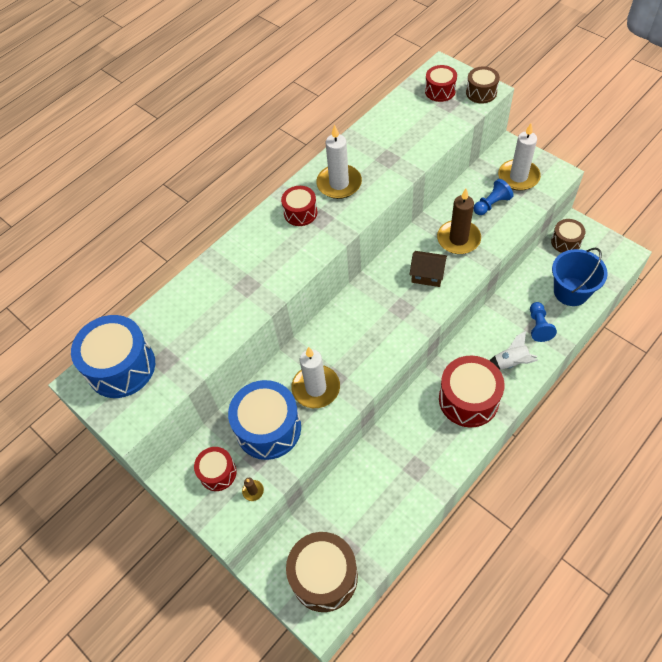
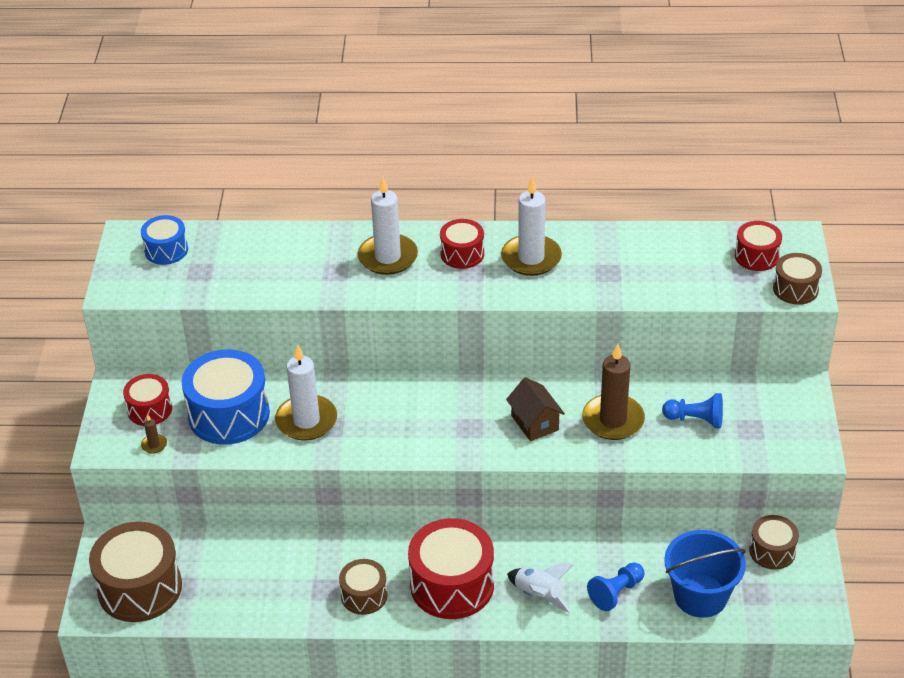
camera: 45 degrees right, 15 degrees down
blue drum [71,315,155,398] -> blue drum [141,215,188,265], size x0.55
white candle [498,123,541,191] -> white candle moved to [357,176,418,275]
none -> brown drum [339,559,388,615]

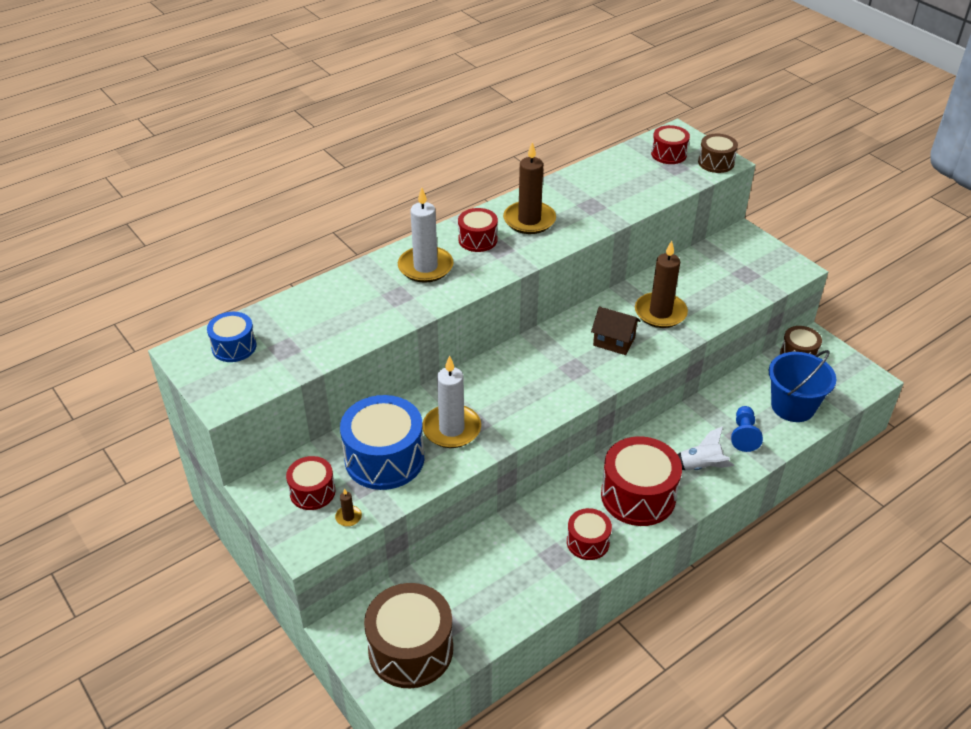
camera: 40 degrees left, 0 degrees up
brown drum [339,559,388,615] -> red drum [567,508,612,560]
white candle [501,177,562,276] -> brown candle [503,142,556,234]
blue pawn [662,393,723,428] -> none

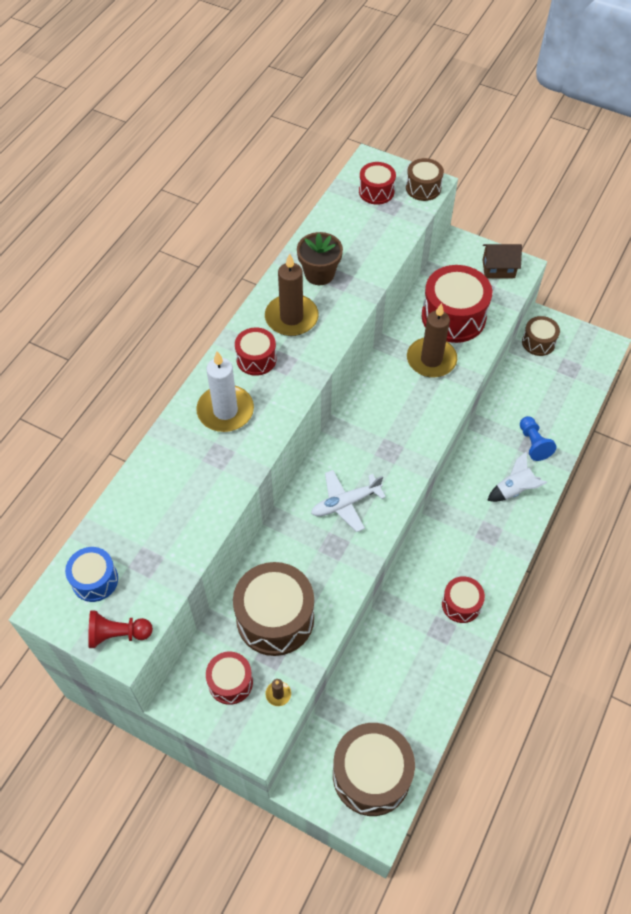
camera: 25 degrees left, 15 degrees up
blue drum [340,395,424,490] -> brown drum [233,562,314,656]
white candle [422,355,481,448] -> none
brown house [591,306,641,355] -> brown house moved to [483,244,522,279]
red drum [601,436,682,526] -> red drum moved to [422,265,492,343]
blue bucket [769,350,836,422] -> none
none -> red pawn [88,611,153,648]
none -> brown flower pot [297,232,343,285]
none -> white plane [311,470,386,532]

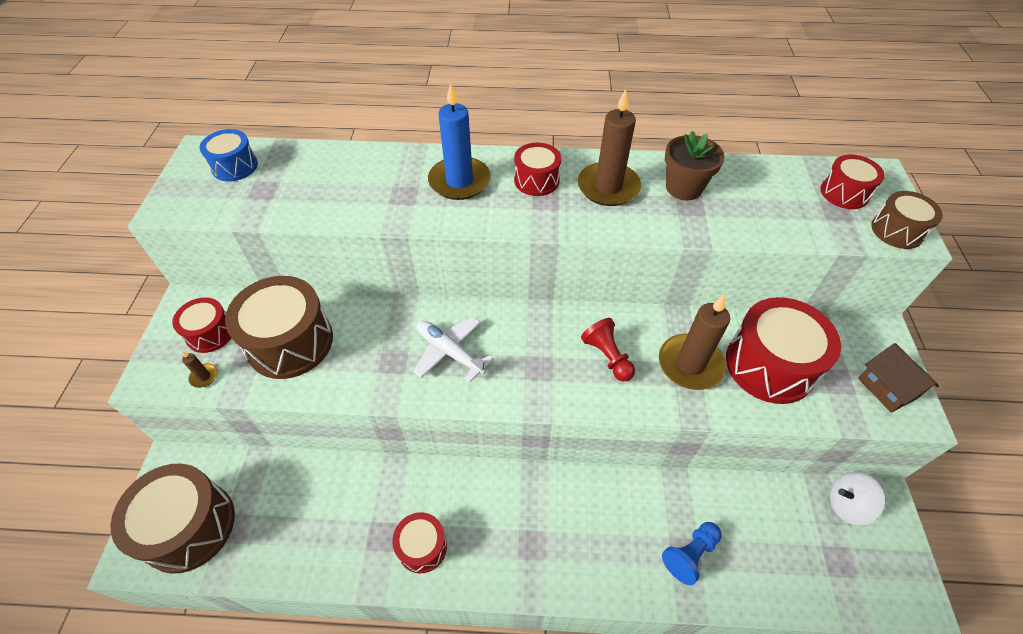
camera: 65 degrees right, 5 degrees down
red pawn [88,611,153,648] -> red pawn moved to [581,318,635,381]
white candle [196,351,254,432] -> blue candle [428,83,491,200]
white rocket [487,452,547,502] -> none
brown drum [522,316,560,356] -> white spinning top [830,472,885,526]

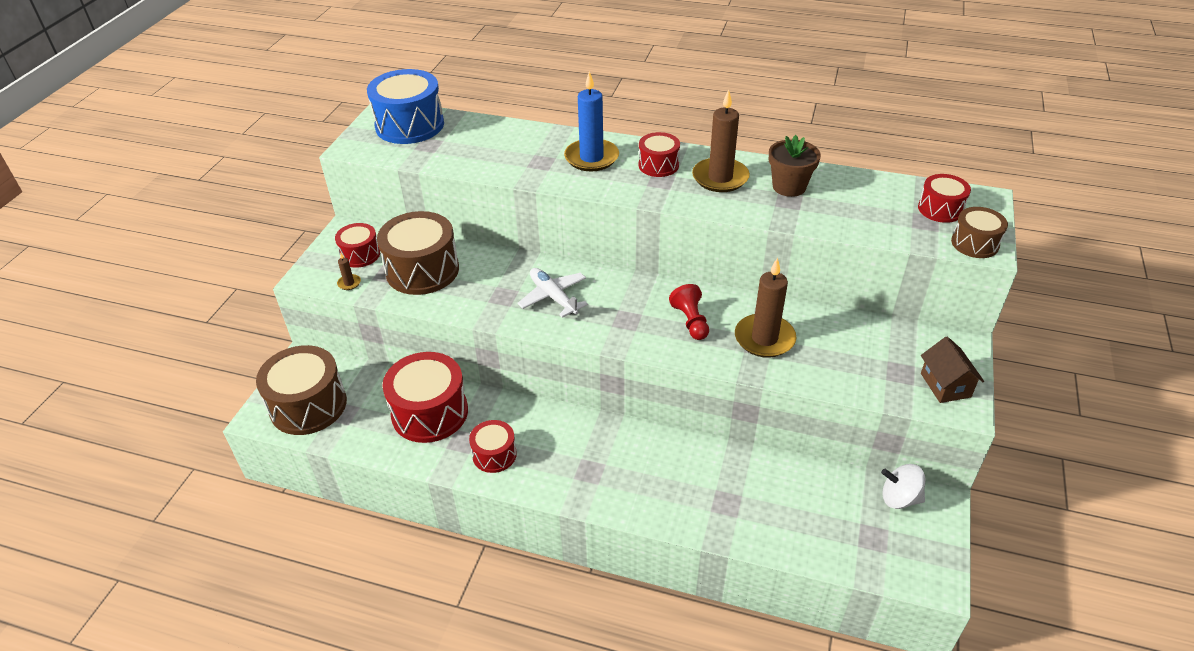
camera: 15 degrees right, 10 degrees down
blue drum [200,129,258,182] -> blue drum [367,69,444,144], size x1.81
blue pawn [662,522,722,585] -> none
red drum [726,297,841,404] -> red drum moved to [382,352,468,443]

